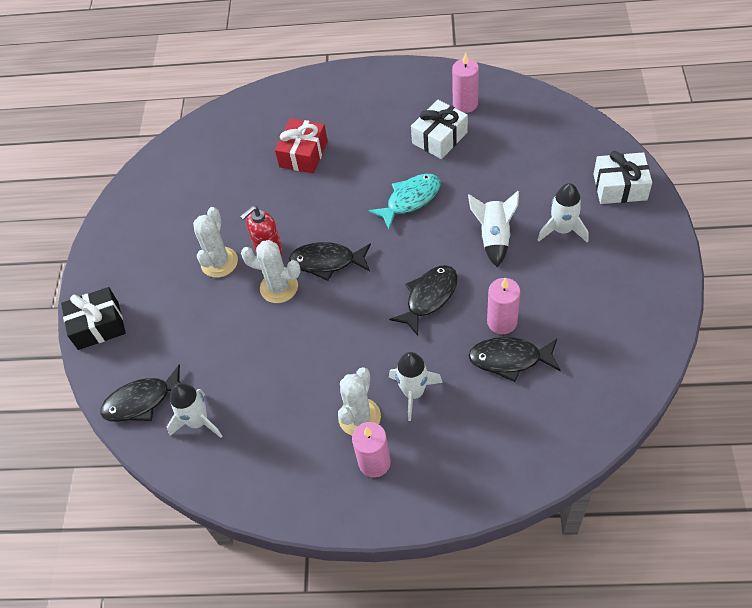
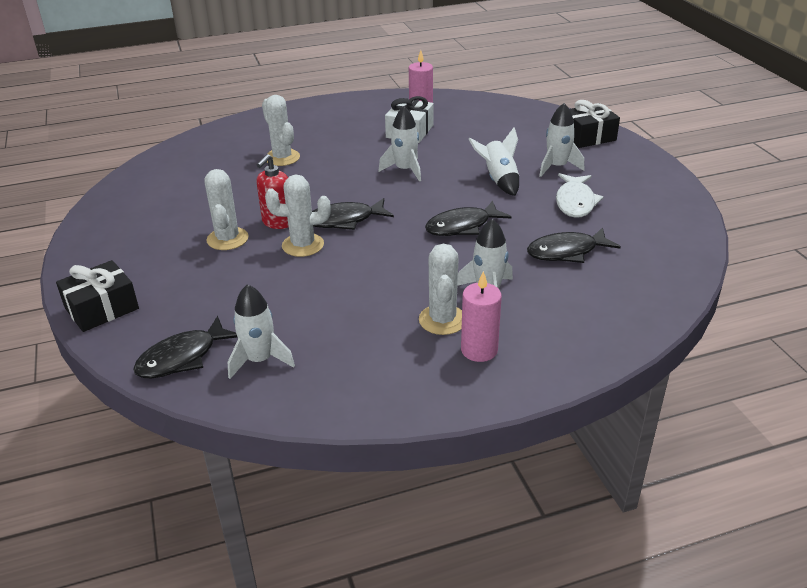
camera: 25 degrees left, 20 degrees down
red gift [275,118,328,173] -> white cactus [262,95,300,166]
turquoise fish [368,174,441,229] -> white rocket [378,107,421,181]
black fish [389,265,458,336] -> black fish turned 135 degrees counterclockwise [425,201,512,236]
pink candle [487,278,520,334] -> none
white gift [593,151,652,204] -> black gift [570,100,620,148]
none -> white fish [556,173,604,218]

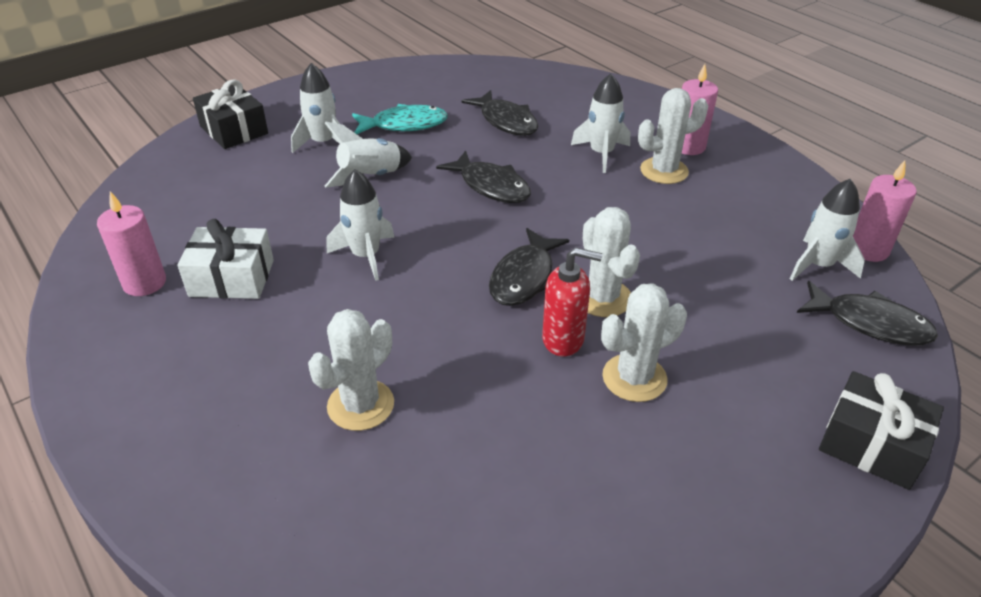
camera: 110 degrees left, 5 degrees up
black fish [312,198,394,230] -> black fish turned 60 degrees clockwise [489,228,569,306]
white fish [556,173,604,218] -> turquoise fish [352,104,448,134]
none -> pink candle [853,160,917,262]

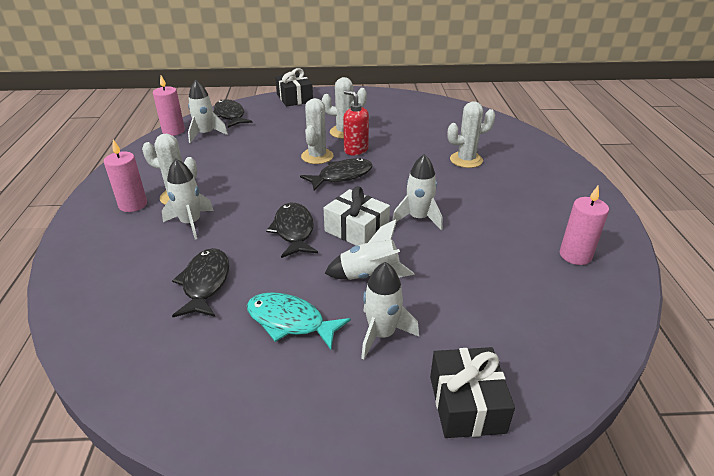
camera: 145 degrees left, 5 degrees down
white gift [178,219,274,299] -> white gift moved to [324,186,390,246]

